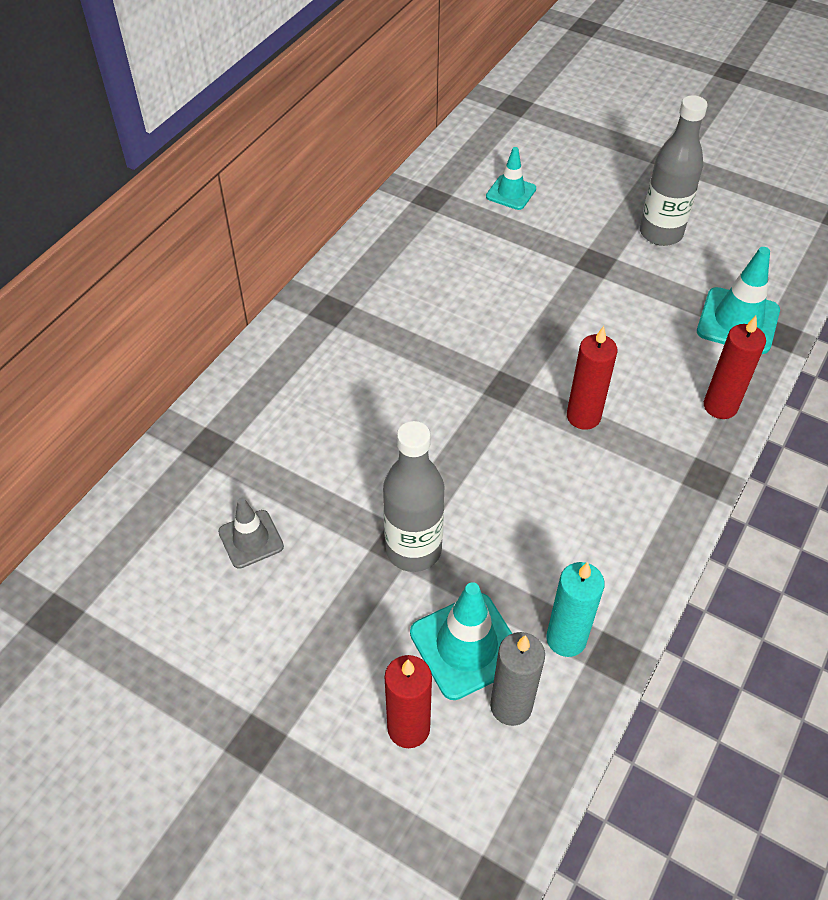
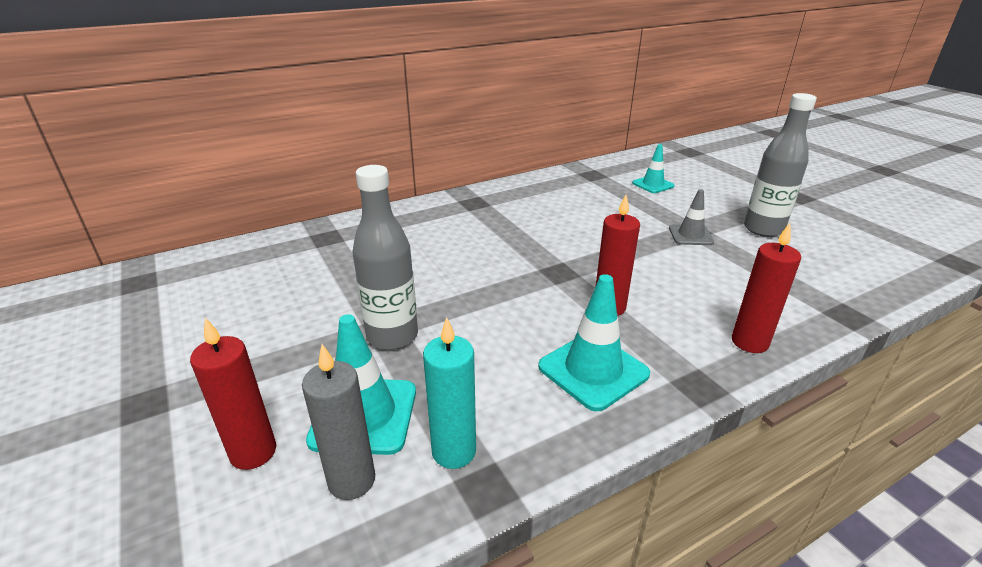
camera: 30 degrees right, 20 degrees down
grey traffic cone [218,498,284,569] -> grey traffic cone moved to [669,189,714,245]
turquoise traffic cone [697,247,780,354] -> turquoise traffic cone moved to [538,274,650,411]

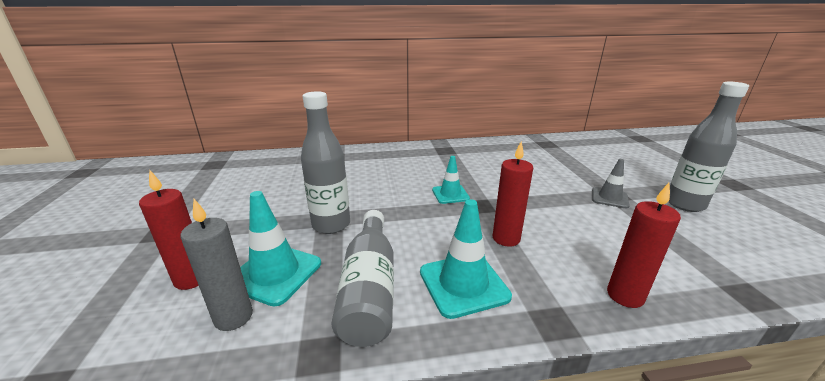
camera: 20 degrees right, 5 degrees down
turquoise candle [423,317,476,469] -> none
turquoise traffic cone [632,144,675,193] -> turquoise traffic cone moved to [432,156,470,204]
none -> grey bottle [331,210,394,347]

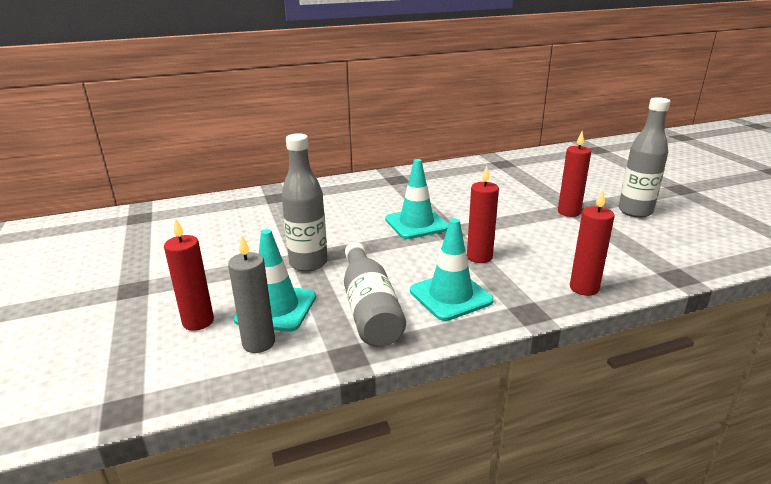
camera: 10 degrees left, 0 degrees up
turquoise traffic cone [432,156,470,204] -> turquoise traffic cone [385,159,449,239], size x1.59
grey traffic cone [592,159,630,208] -> red candle [558,132,591,217]

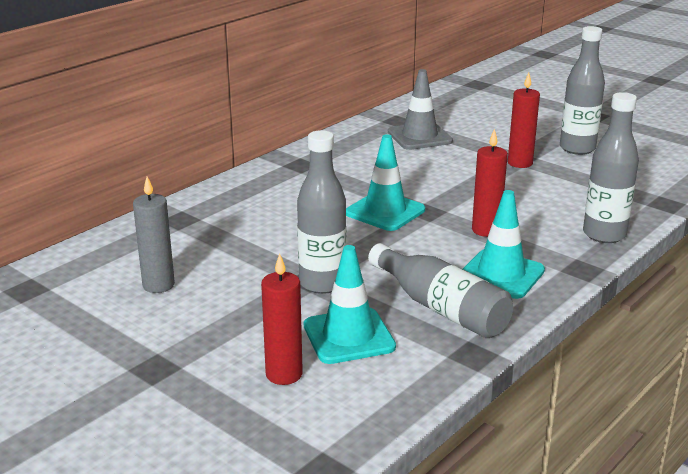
camera: 30 degrees left, 0 degrees up
grey candle [228,236,275,353] -> grey candle moved to [133,176,175,293]
red candle [570,190,615,296] -> grey bottle [583,92,639,243]
none -> grey traffic cone [388,69,453,150]

